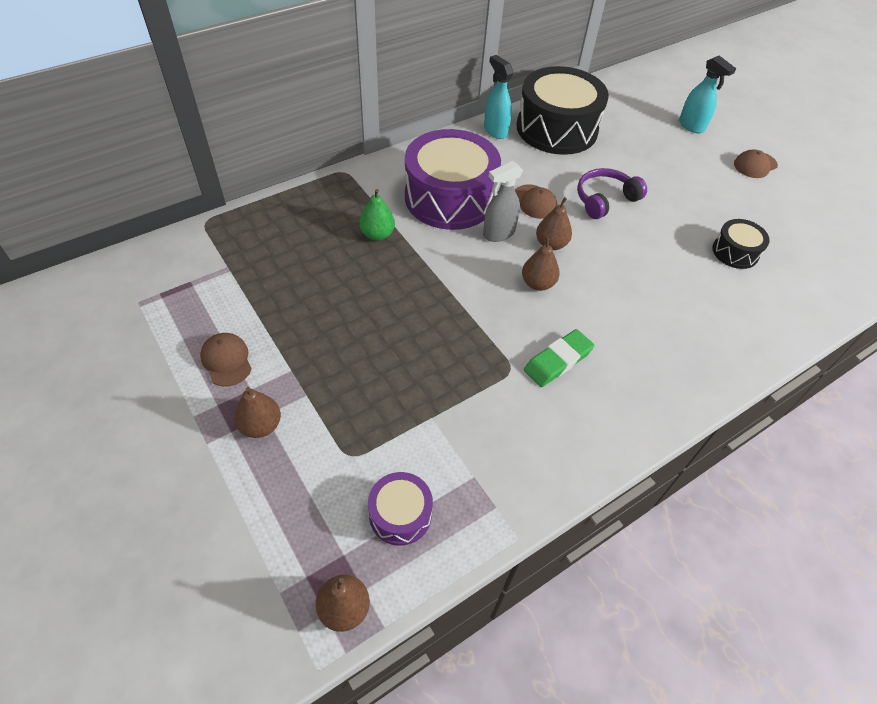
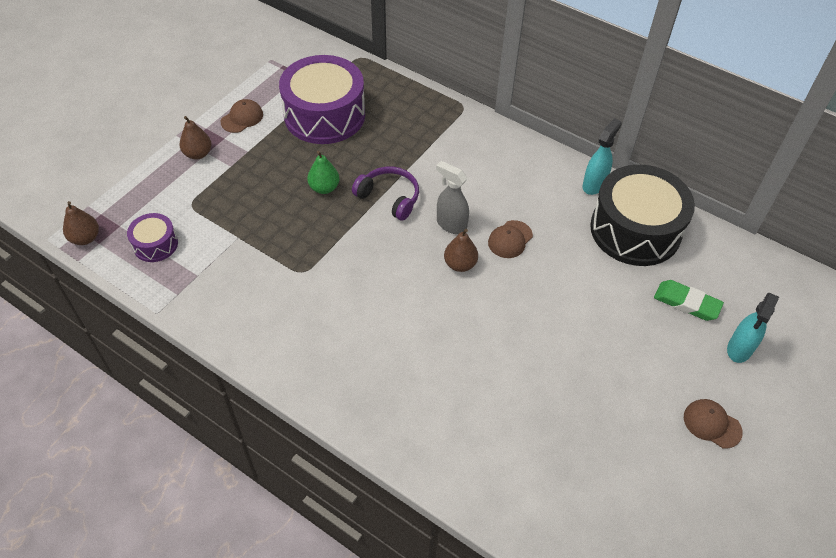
camera: 70 degrees right, 0 degrees up
green pear [359,189,395,241] -> green pear moved to [307,151,340,194]
purple drum [405,129,501,230] -> purple drum moved to [279,55,365,144]
brown pear [522,236,560,291] -> none
green eraser [524,329,595,387] -> green eraser moved to [654,280,724,321]
purple headphones [577,168,647,219] -> purple headphones moved to [352,166,419,221]
black drum [713,219,770,269] -> none

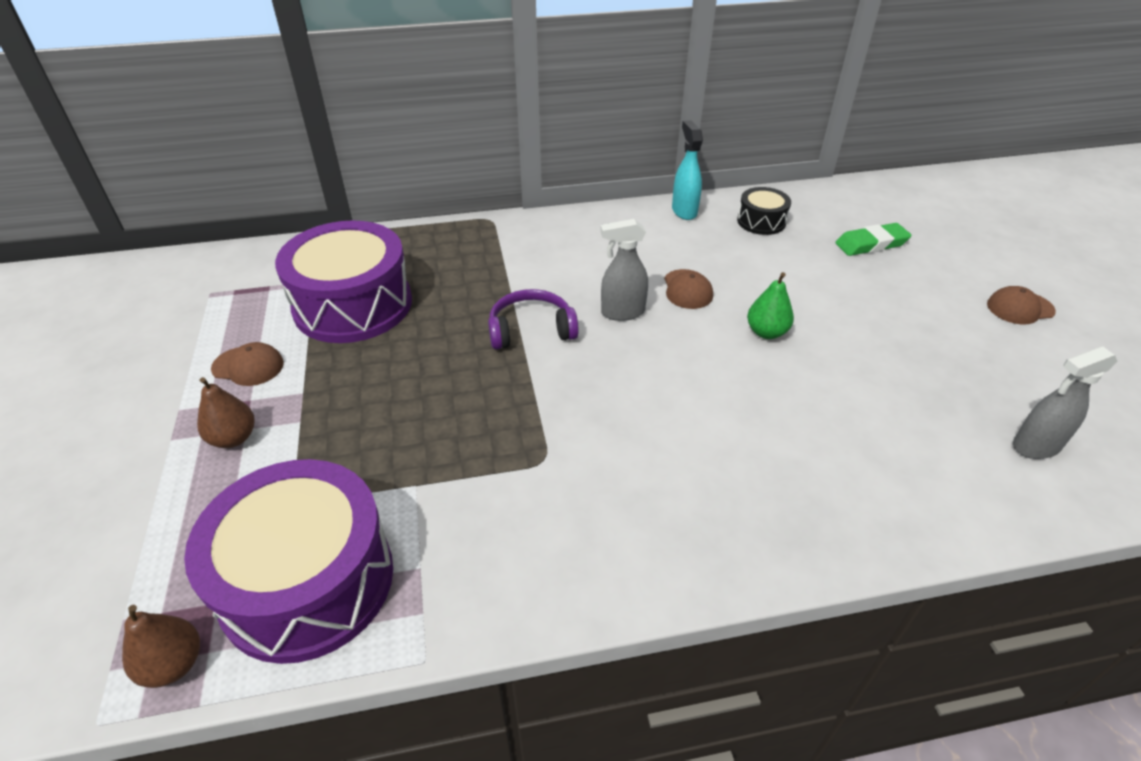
camera: 45 degrees left, 10 degrees down
purple drum [127,213,178,262] -> purple drum [184,459,393,664], size x2.10
brown cap [221,99,263,133] -> brown cap turned 105 degrees clockwise [211,342,284,386]
green pear [307,151,340,194] -> green pear moved to [747,272,794,339]
brown pear [444,229,478,272] -> none
black drum [590,164,695,266] -> black drum [737,187,791,235], size x0.48
turquoise spray bottle [727,293,779,363] -> none
none -> grey spray bottle [1013,346,1118,459]

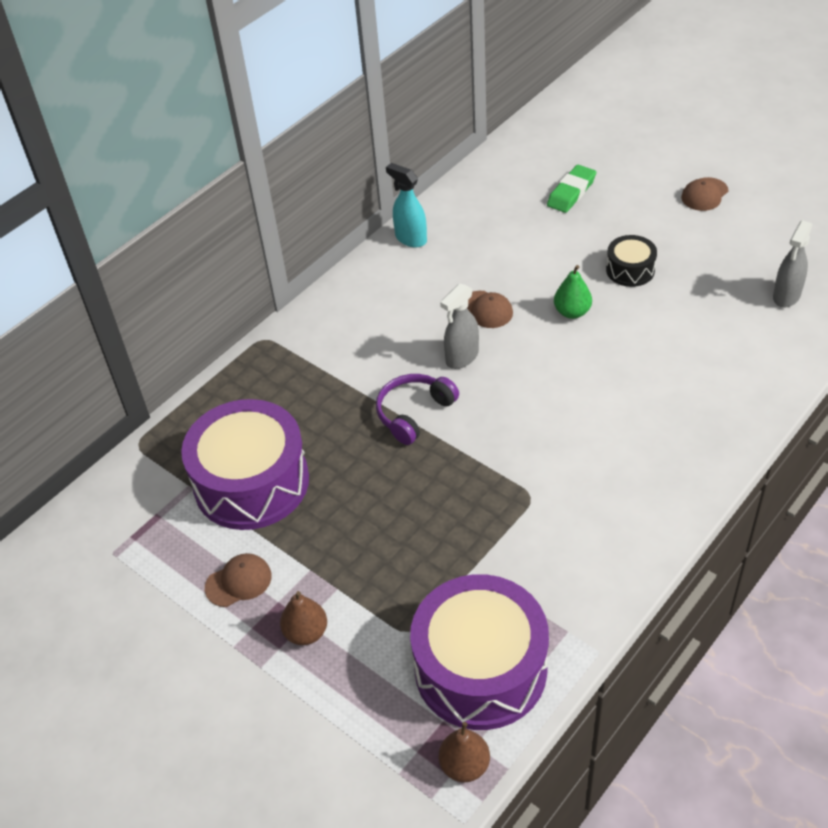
camera: 35 degrees left, 5 degrees up
black drum [737,187,791,235] -> black drum moved to [606,235,657,287]

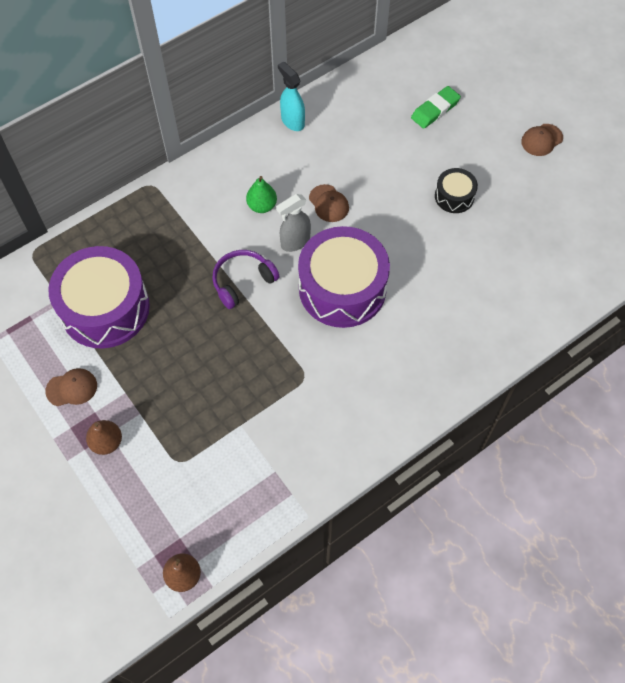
camera: 10 degrees right, 15 degrees up
purple drum [410,574,549,730] -> purple drum moved to [298,226,390,328]
green pear [554,265,592,319] -> green pear moved to [246,176,277,213]
grey spray bottle [773,220,812,308] -> none

